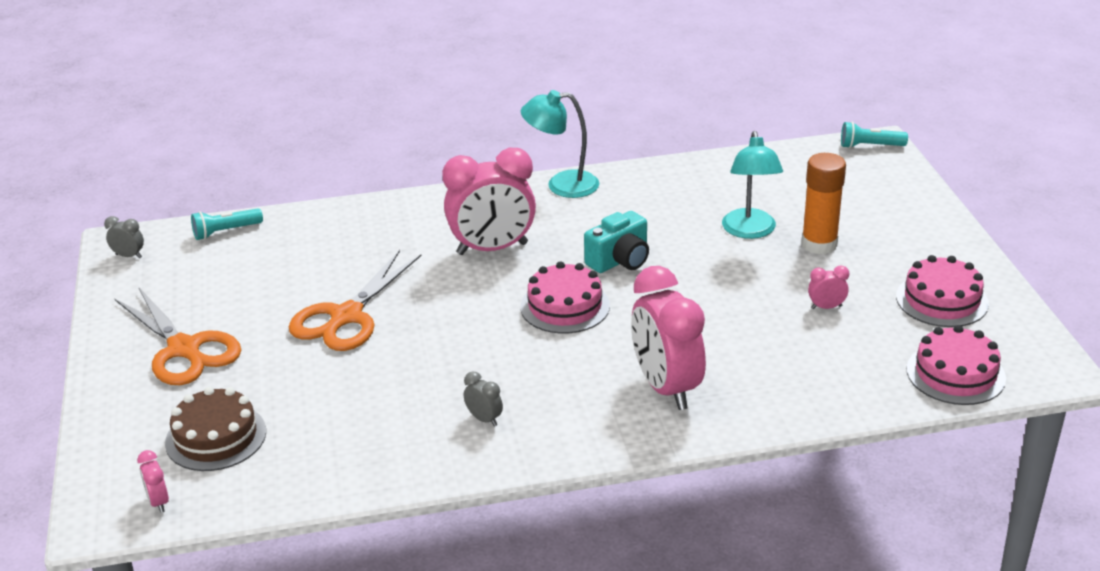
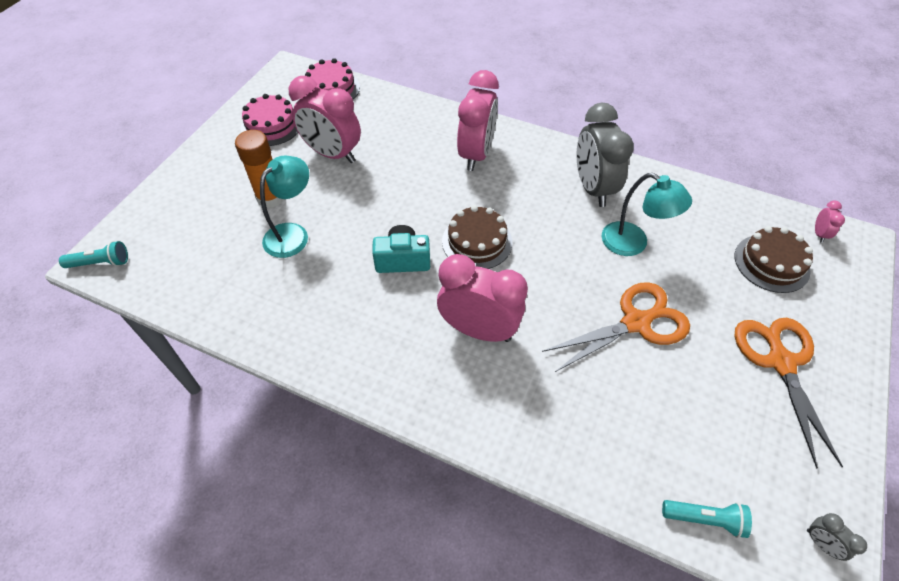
camera: 145 degrees left, 20 degrees up
grey clock [464,371,503,427] -> grey clock [576,103,634,207], size x2.44
pink cake [520,261,610,334] -> brown cake [442,205,512,269]
turquoise lamp [521,90,599,198] -> turquoise lamp moved to [601,173,692,256]
pink clock [808,266,849,309] -> pink clock [289,76,361,163], size x2.44
turquoise flashlight [841,122,908,148] -> turquoise flashlight turned 45 degrees counterclockwise [59,241,128,268]

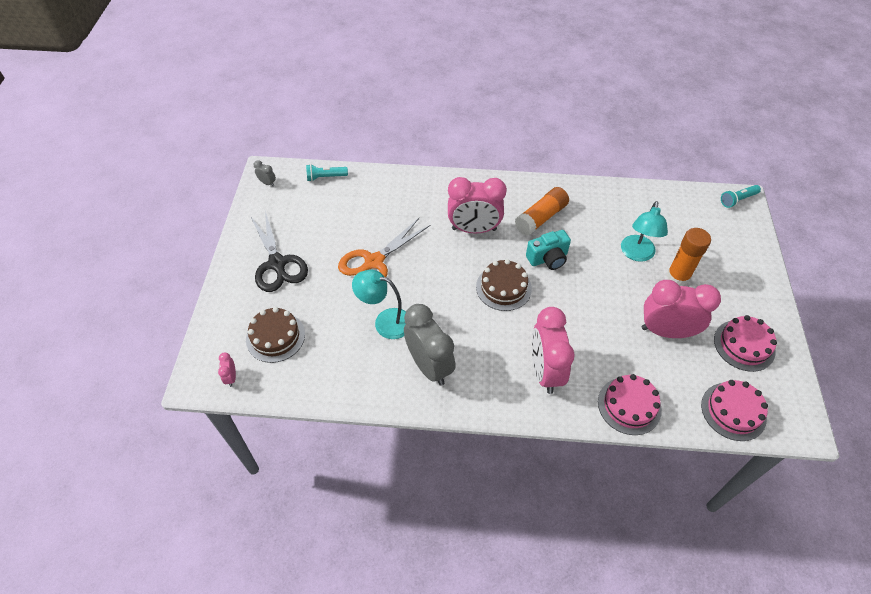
camera: 160 degrees right, 0 degrees up
orange scissors [735,318,843,468] -> black scissors [251,211,308,292]
none -> orange glue stick [515,187,569,236]
none -> pink cake [598,374,662,435]

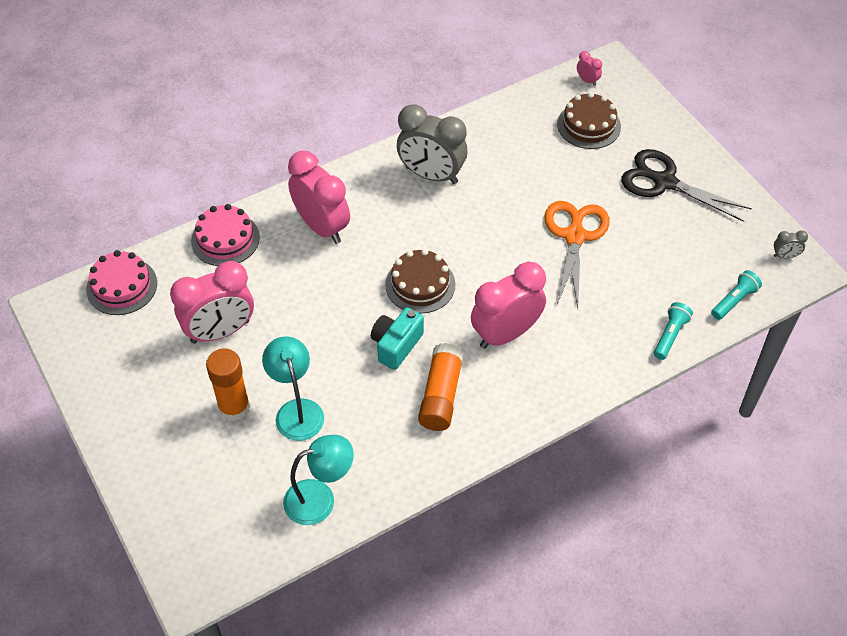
camera: 145 degrees right, 0 degrees up
turquoise lamp [352,270,406,339] -> turquoise lamp moved to [283,435,354,525]
pink cake [714,315,777,372] -> none
turquoise flashlight [721,185,761,208] -> turquoise flashlight moved to [654,302,693,360]

